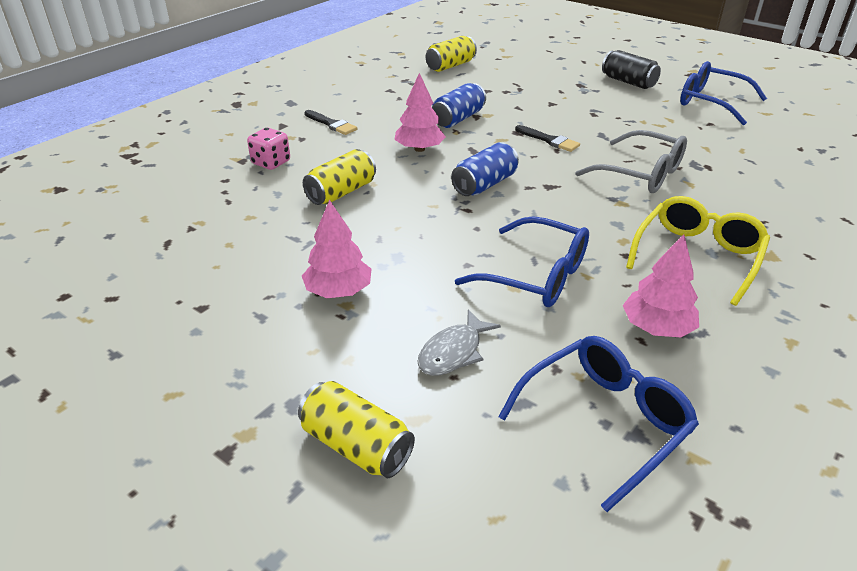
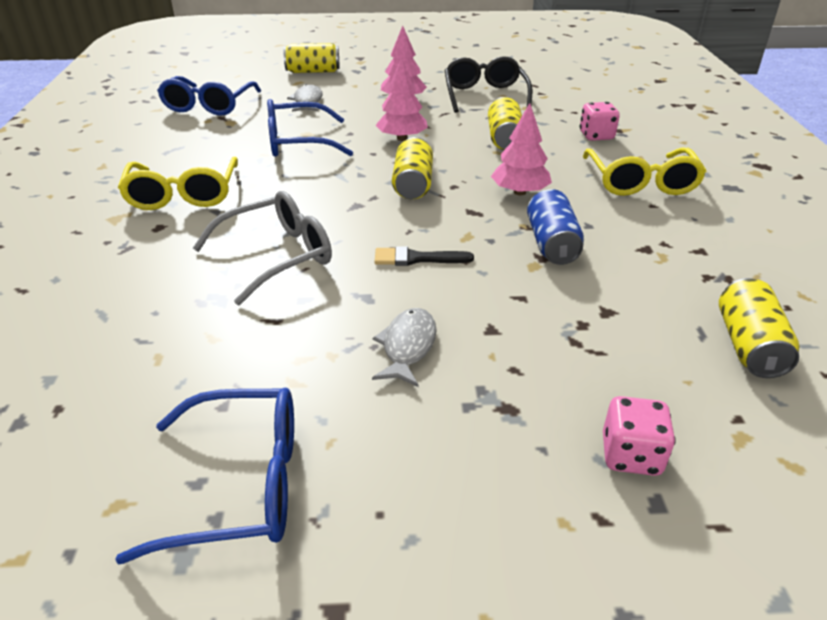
camera: 140 degrees right, 0 degrees up
black brush [304,110,358,135] -> yellow glasses [583,148,707,196]
blue can [451,142,519,196] -> yellow can [392,137,433,199]
grey glasses [575,130,687,193] -> grey glasses turned 150 degrees clockwise [193,191,332,305]
black can [602,50,661,89] -> none
pink tree [623,234,699,338] -> pink tree moved to [375,57,428,141]
none -> grey fish [372,308,437,387]
none -> black glasses [444,56,533,113]
none -> pink dice [603,396,676,476]

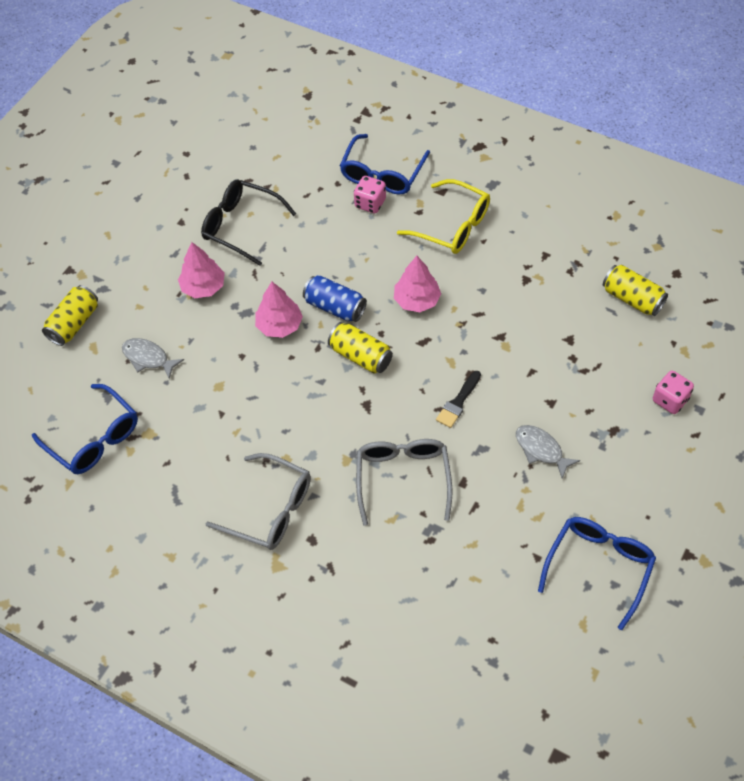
camera: 55 degrees left, 20 degrees up
yellow glasses [118,157,238,210] -> grey glasses [205,453,311,550]
blue glasses [267,99,353,157] -> blue glasses moved to [340,134,430,194]
yellow can [488,97,522,150] -> none
blue can [527,189,584,265] -> blue can moved to [303,275,367,322]

